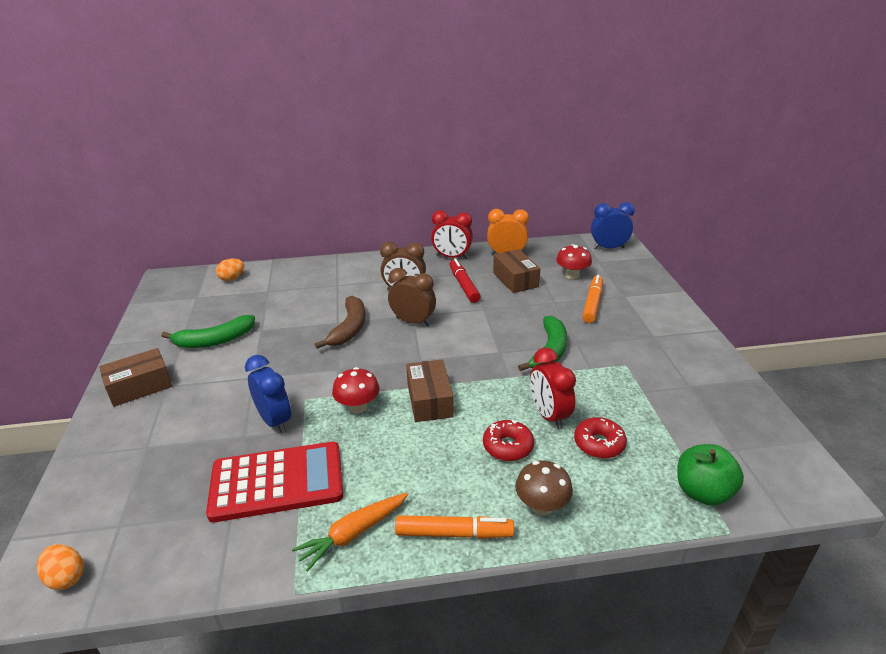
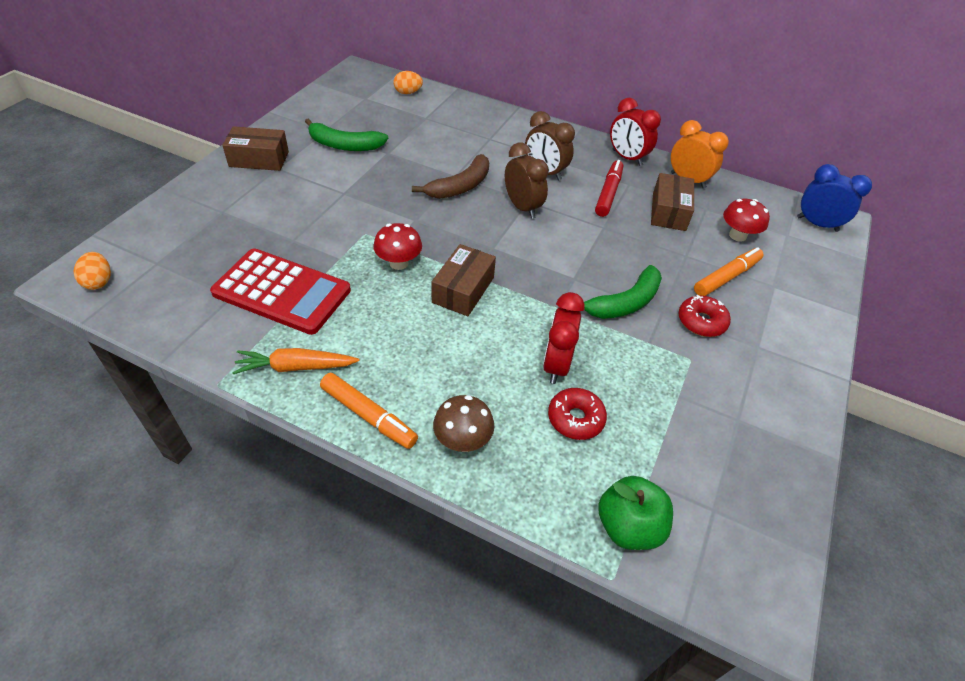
camera: 30 degrees right, 15 degrees up
blue clock [245,355,291,434] -> none
red donut [483,420,534,461] -> red donut moved to [679,295,731,337]

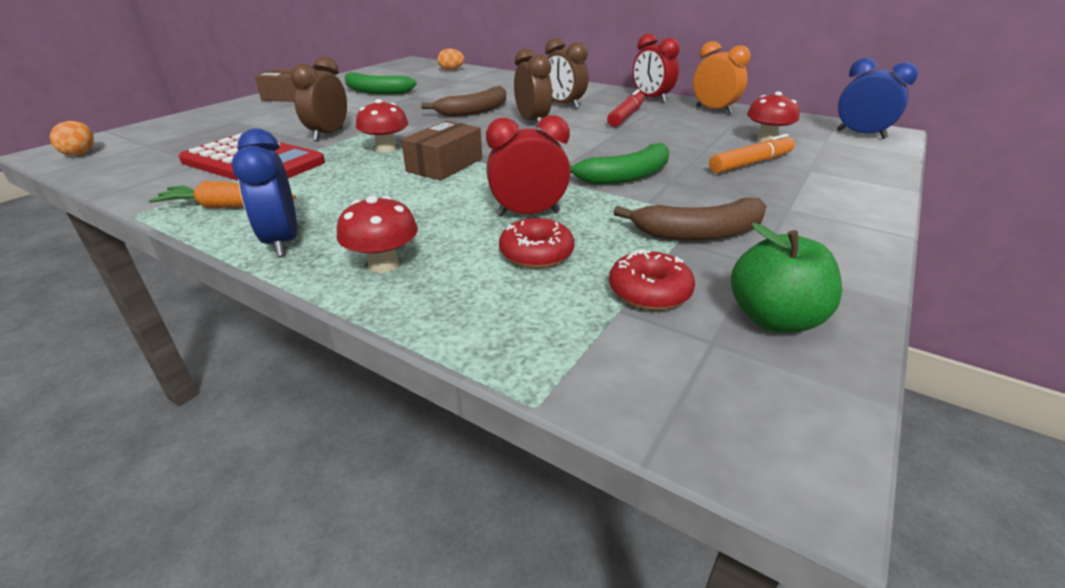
camera: 10 degrees right, 15 degrees down
orange marker [320,373,418,449] -> blue clock [232,129,297,257]
brown mushroom [433,395,494,452] -> red mushroom [337,196,418,273]
red clock [543,292,585,384] -> red clock turned 60 degrees clockwise [486,115,570,217]
green apple [598,476,673,550] -> green apple moved to [731,223,842,333]
brown box [651,173,694,231] -> none
red donut [679,295,731,337] -> red donut moved to [609,249,695,310]
none -> brown clock [290,56,347,141]
none -> brown banana [613,198,767,241]

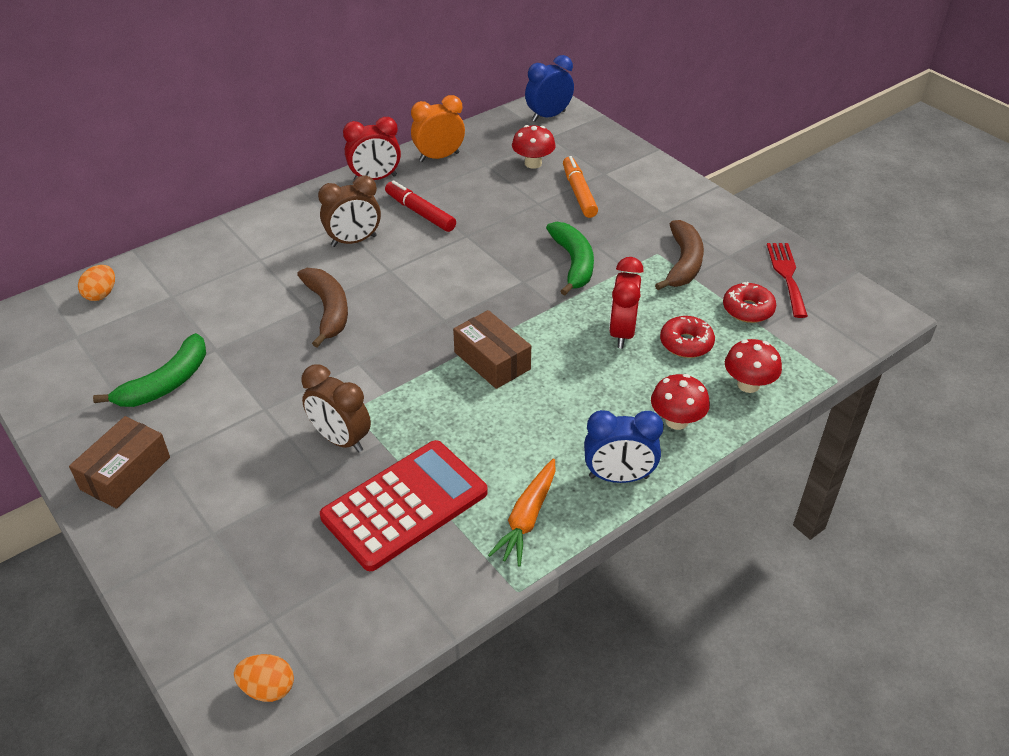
camera: 70 degrees left, 10 degrees up
red mushroom [356,99,408,153] -> red mushroom moved to [725,339,782,393]
brown clock [514,48,552,123] -> none
green apple [731,223,842,333] -> red fork [767,243,808,318]

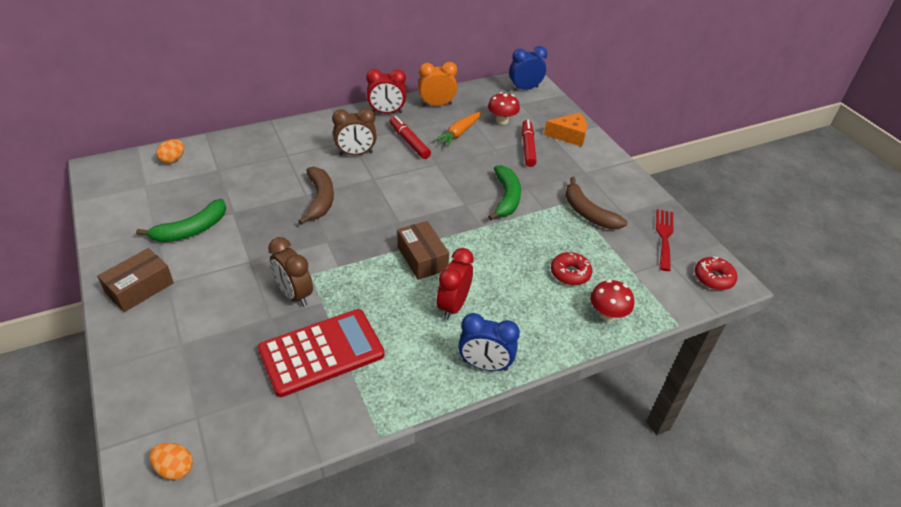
camera: 10 degrees right, 0 degrees up
orange carrot [488,458,555,566] -> orange carrot moved to [433,111,481,147]
orange marker [563,156,598,218] -> red marker [522,120,537,167]
red clock [609,257,644,348] -> red clock moved to [437,248,474,320]
red mushroom [651,374,710,430] -> none
brown banana [655,220,704,290] -> brown banana turned 120 degrees clockwise [565,177,627,229]
red donut [723,282,776,323] -> red donut moved to [695,257,737,290]
none -> orange cheese [544,113,587,147]

